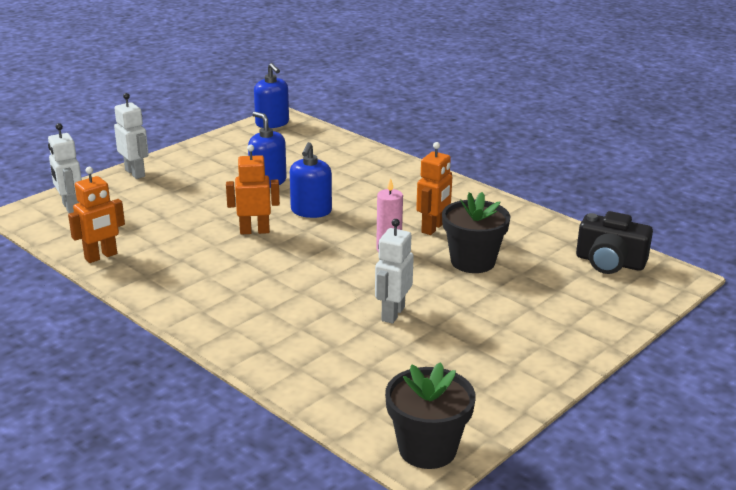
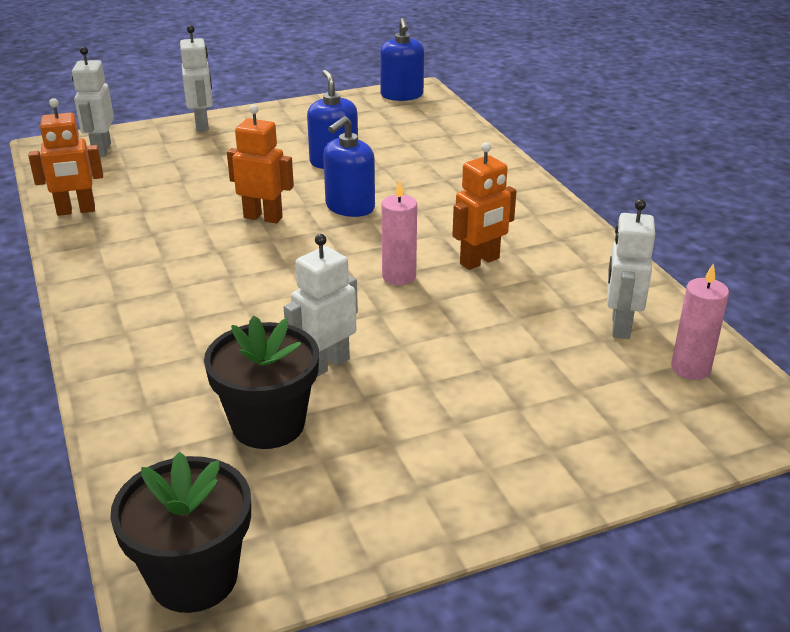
camera: 25 degrees right, 5 degrees up
black flower pot [442,192,510,273] -> black flower pot moved to [204,315,319,449]
black camera [576,211,653,274] -> pink candle [671,263,729,380]
none -> white robot [607,199,655,339]

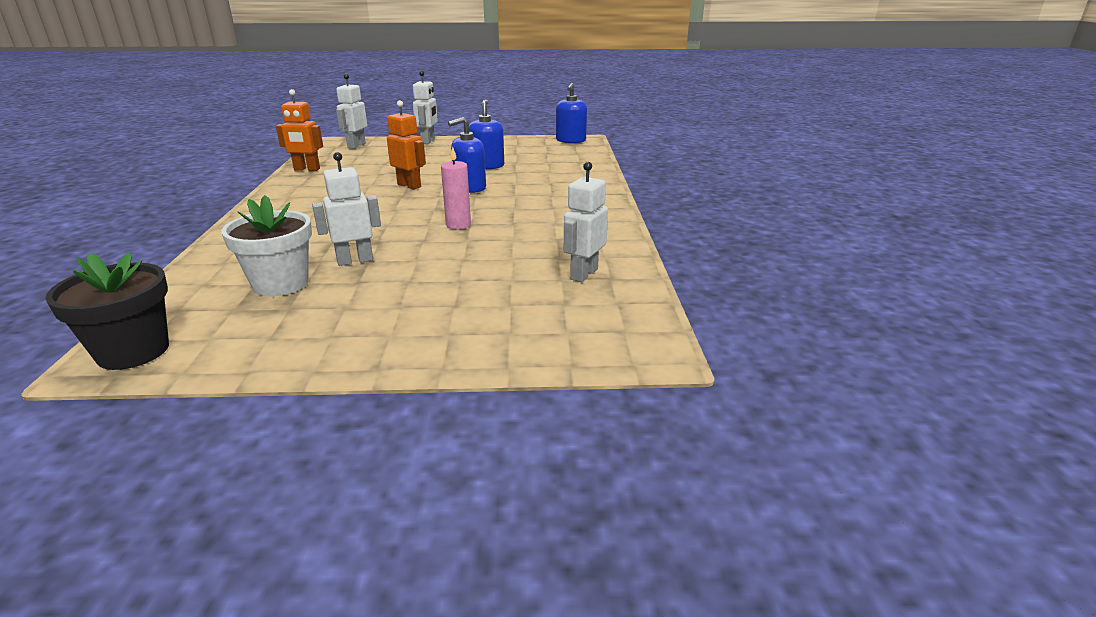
camera: 20 degrees right, 5 degrees down
black flower pot [204,315,319,449] -> white flower pot [221,195,312,296]
orange robot [452,142,516,270] -> none
pink candle [671,263,729,380] -> none

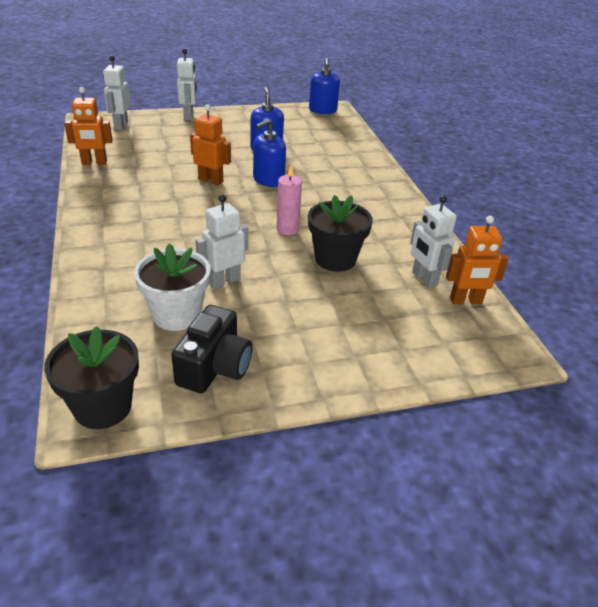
camera: 15 degrees left, 10 degrees up
white robot [564,162,608,282] -> white robot turned 45 degrees counterclockwise [410,195,457,288]
none -> black camera [171,305,253,393]
none -> black flower pot [308,195,373,272]
none -> orange robot [446,216,509,304]

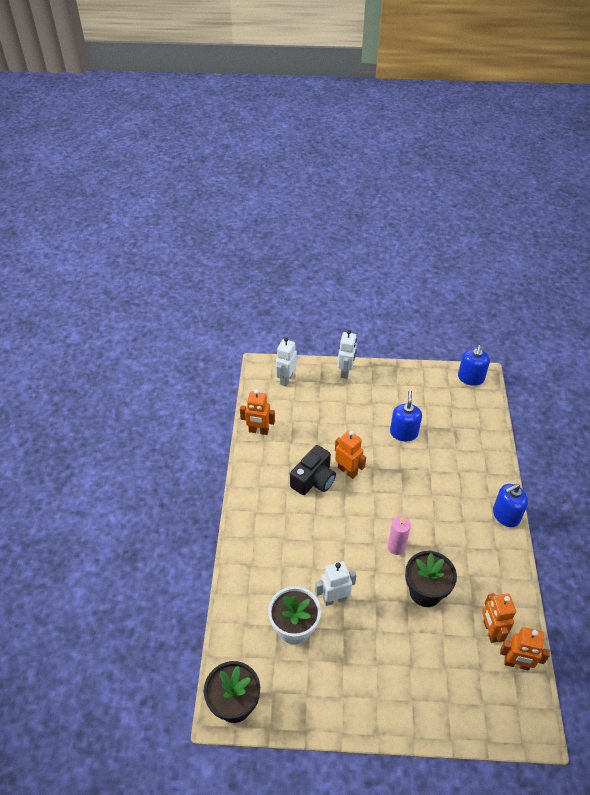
camera: 20 degrees right, 10 degrees up
black camera [171,305,253,393] -> black camera moved to [290,445,336,495]
blue soap dispenser [253,119,286,187] -> blue soap dispenser moved to [493,484,528,527]
white robot [410,195,457,288] -> orange robot [482,593,516,643]

